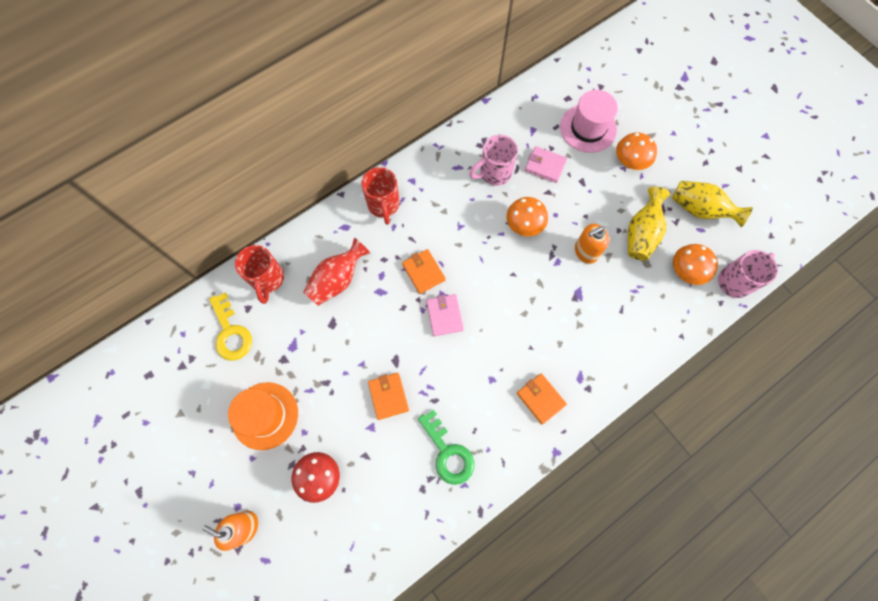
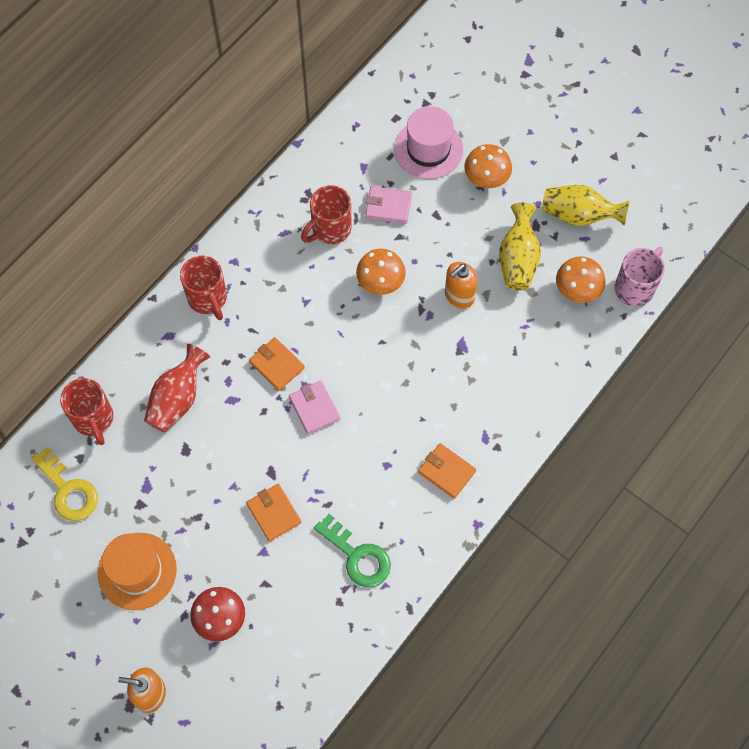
camera: 15 degrees left, 5 degrees down
pink mug [469,135,518,186] -> red mug [301,185,352,244]

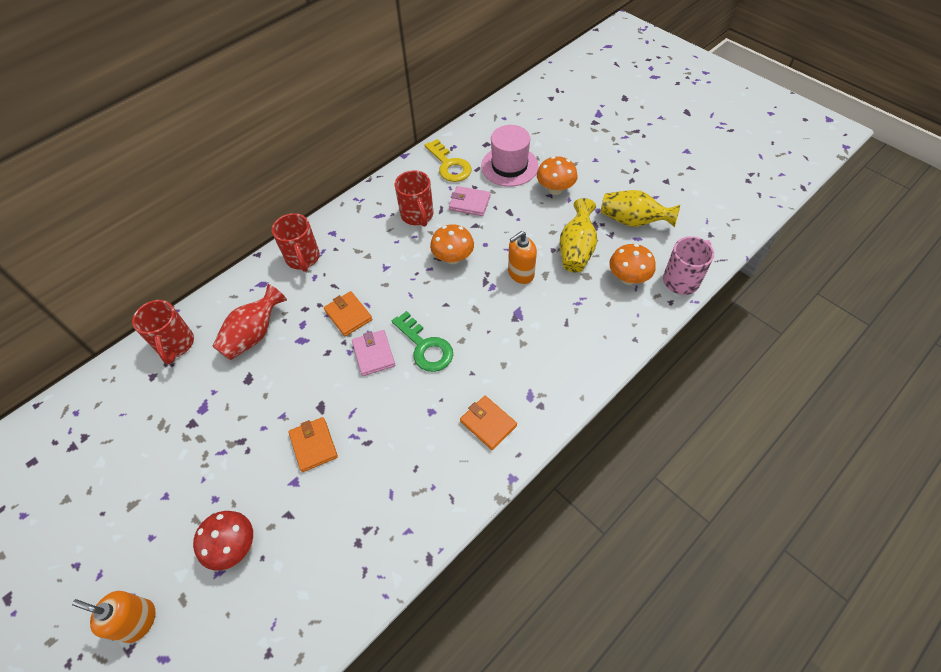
camera: 10 degrees right, 10 degrees down
yellow key [31,446,98,521] -> yellow key moved to [425,139,472,182]
orange hat [98,533,177,610] -> none
red mug [301,185,352,244] -> red mug turned 75 degrees counterclockwise [395,170,433,227]
green key [314,514,391,587] -> green key moved to [392,311,453,372]

